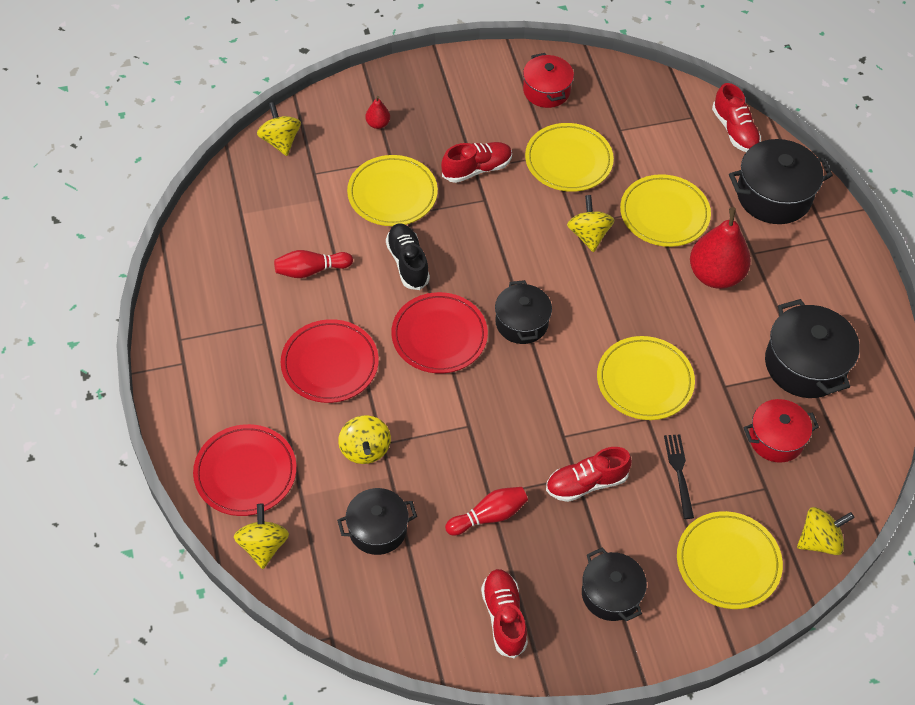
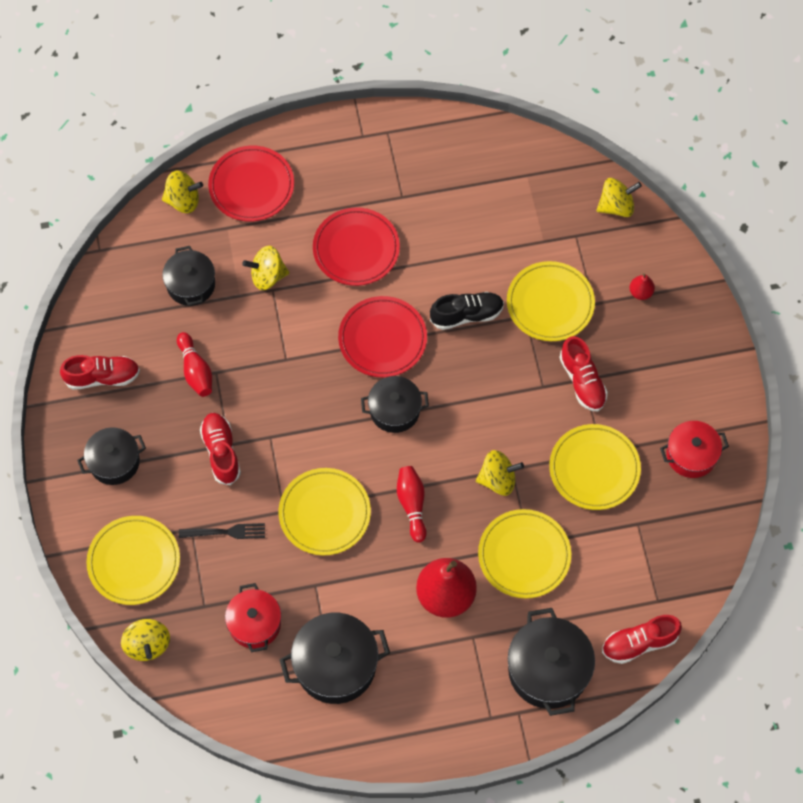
camera: 95 degrees right, 10 degrees up
red bowling pin [274,250,353,278] -> red bowling pin moved to [397,466,426,542]

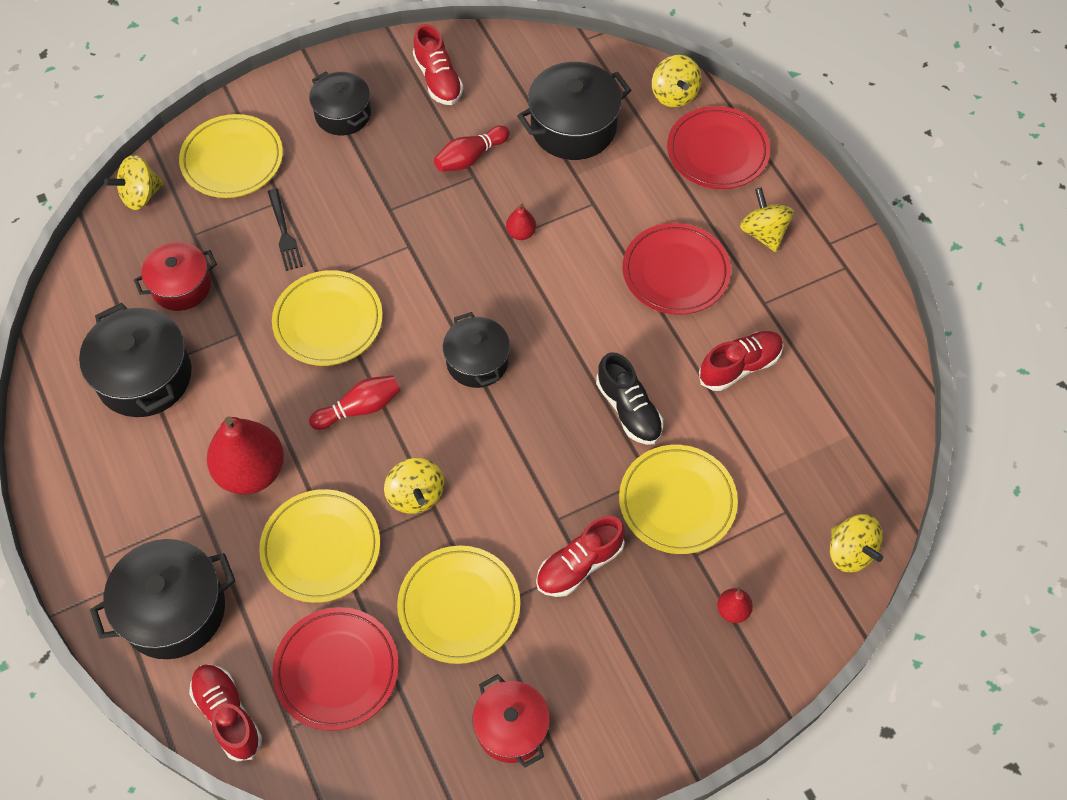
camera: 75 degrees right, 5 degrees down
black pot [162,246,215,306] -> black pot [517,62,632,160], size x1.52
red shoe [200,413,241,485] -> red shoe moved to [699,331,784,391]
yellow spinning top [242,246,289,290] -> yellow spinning top moved to [740,187,794,252]
red plate [338,296,427,377] -> red plate moved to [272,607,399,731]
none -> red pear [506,203,536,240]

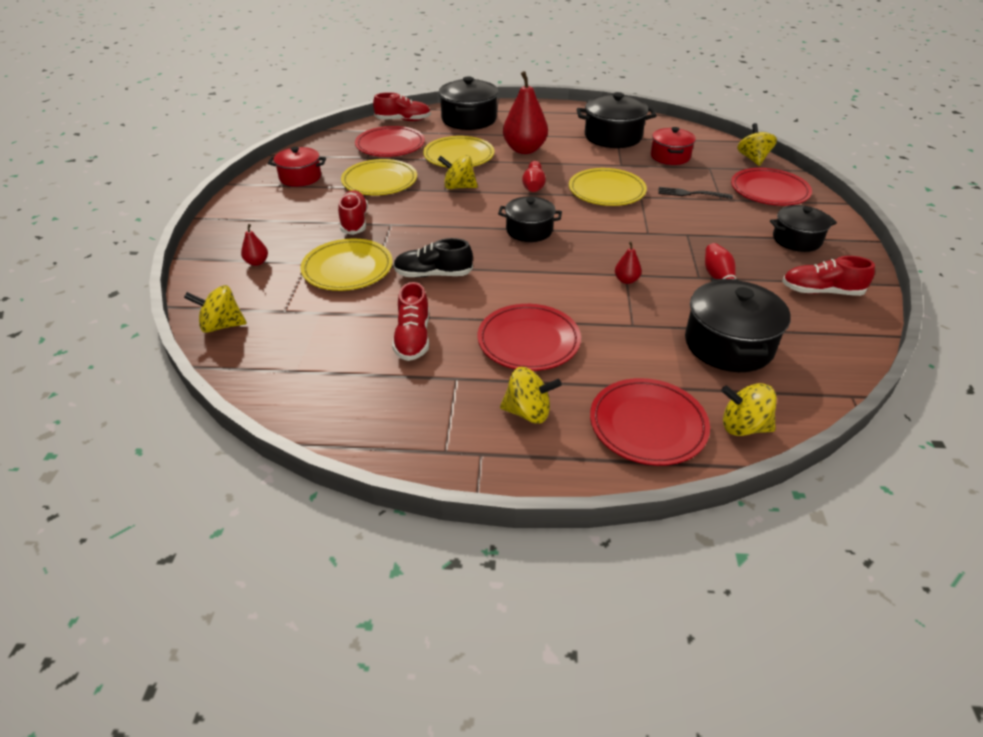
camera: 120 degrees right, 20 degrees down
yellow plate [179,114,283,198] -> red plate [731,168,812,206]

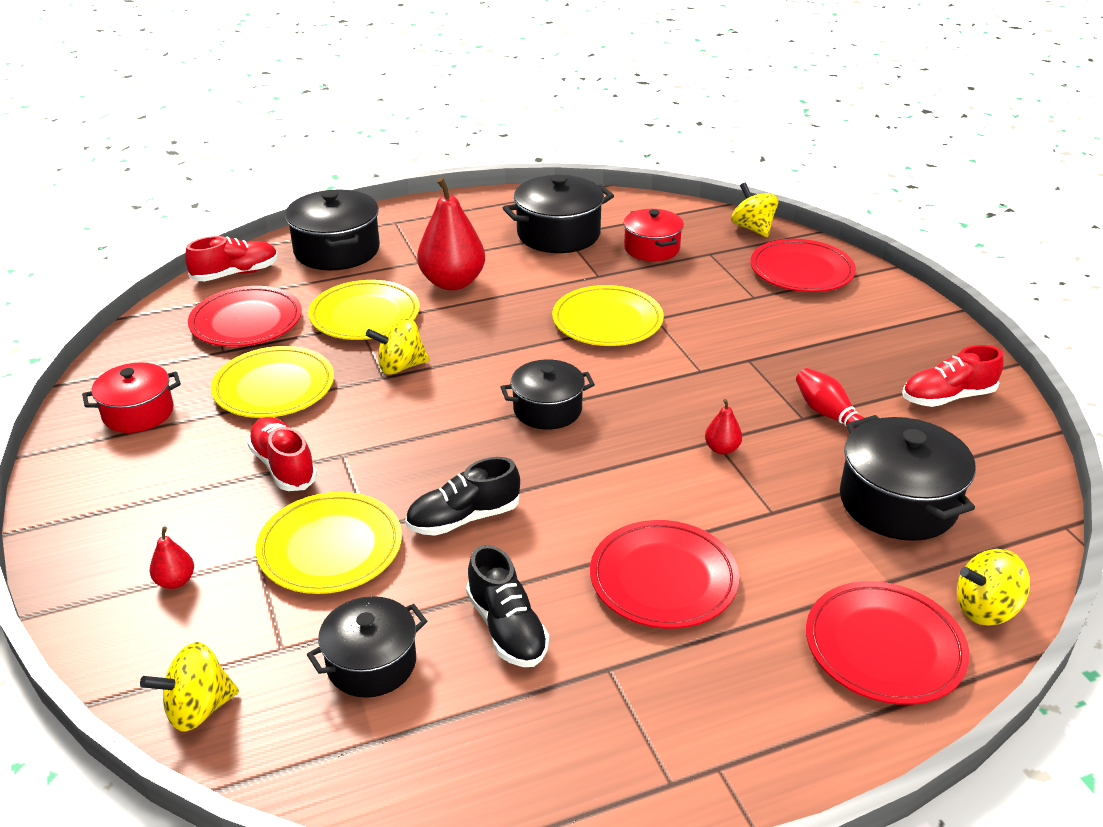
camera: 25 degrees left, 5 degrees down
red shoe [392,282,429,361] -> black shoe [466,545,549,667]
yellow spinning top [500,367,562,424] -> none
red bowling pin [522,161,546,192] -> none
black fork [658,187,733,199] -> none
black pot [770,205,837,252] -> black pot moved to [307,596,427,698]

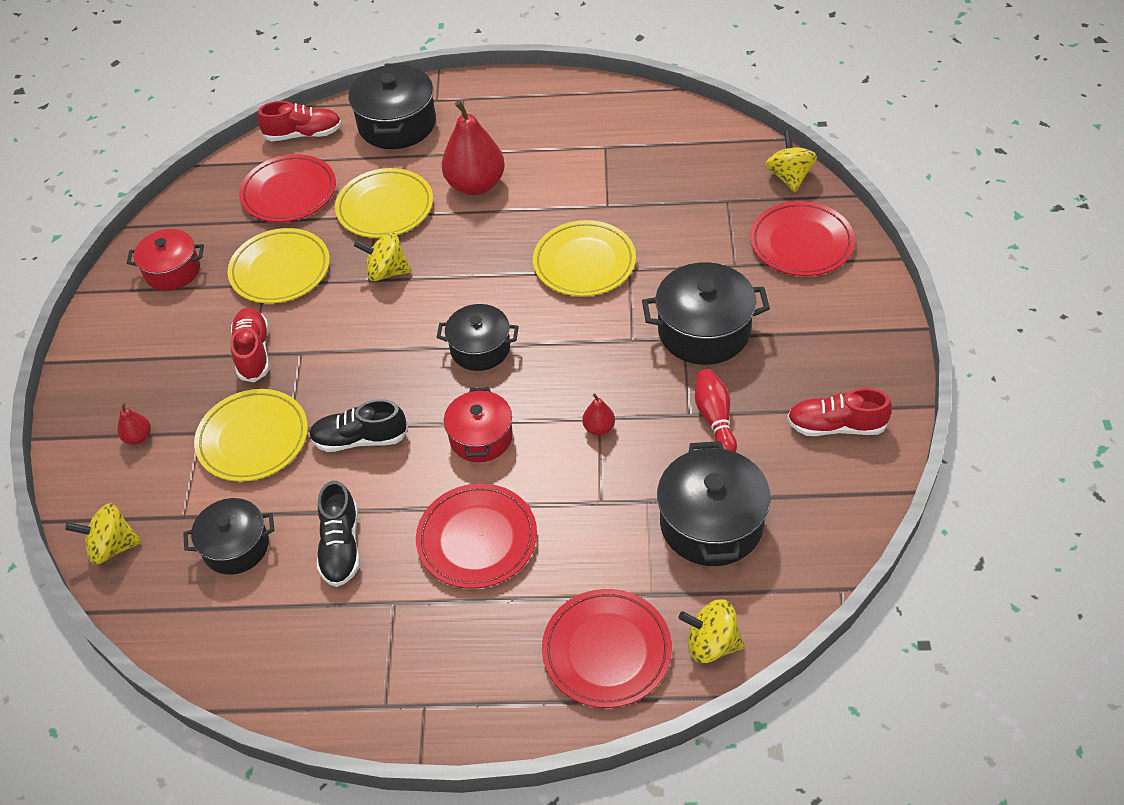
camera: 25 degrees right, 15 degrees up
black pot [503,175,614,253] -> black pot moved to [642,262,770,365]
red pot [623,209,684,261] -> red pot moved to [444,387,513,462]

